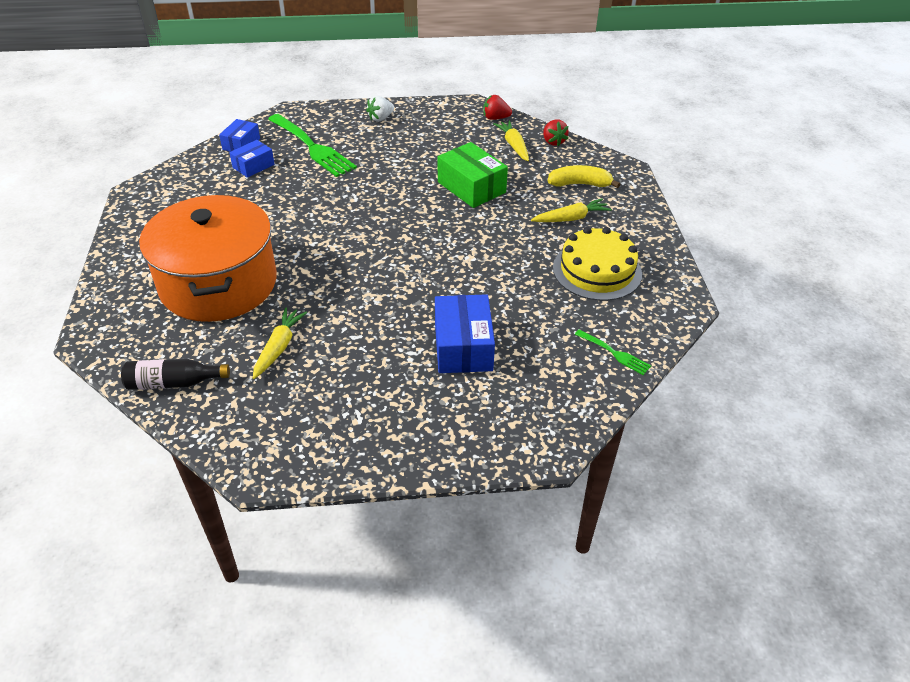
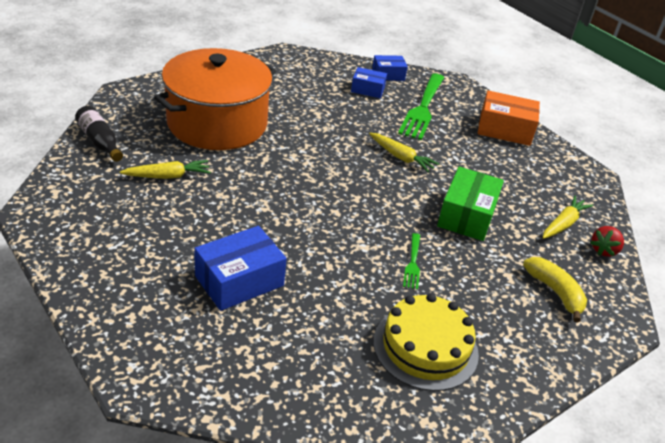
camera: 55 degrees right, 5 degrees down
white strawberry [366,96,394,122] -> orange box [478,91,540,146]
red strawberry [484,95,512,120] -> none
yellow carrot [531,198,612,222] -> yellow carrot moved to [369,133,439,173]
green fork [575,330,651,375] -> green fork moved to [403,233,420,290]

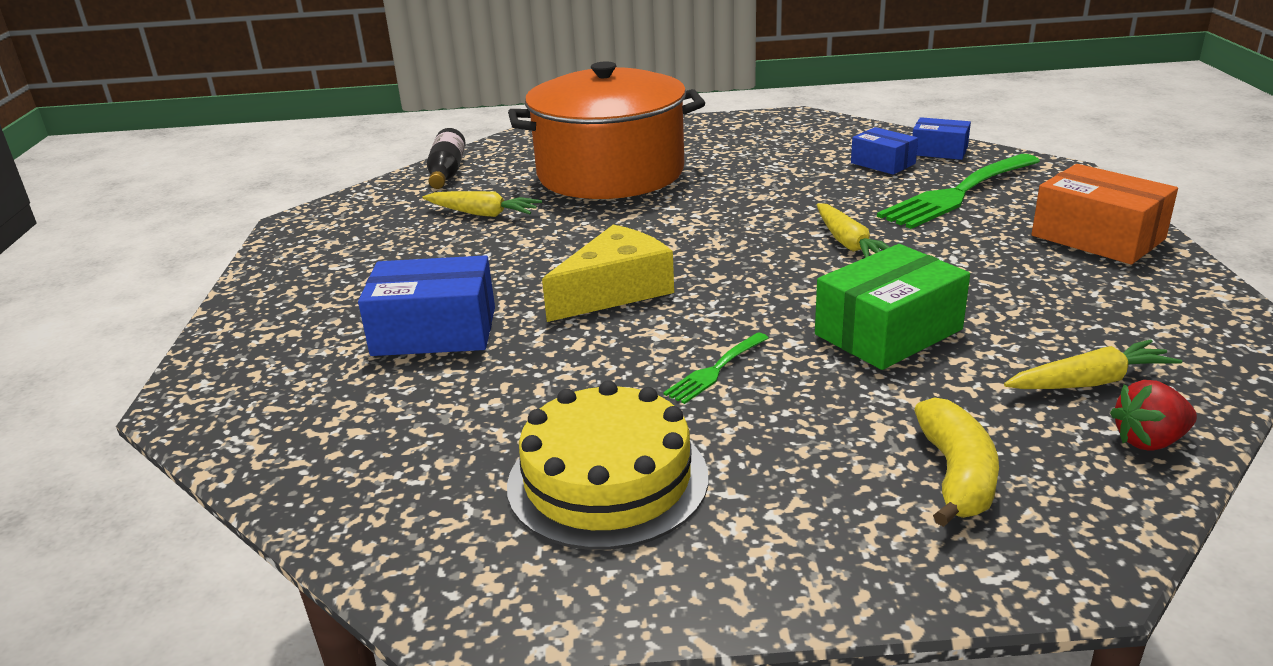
camera: 40 degrees right, 10 degrees down
none -> yellow cheese [542,225,674,322]

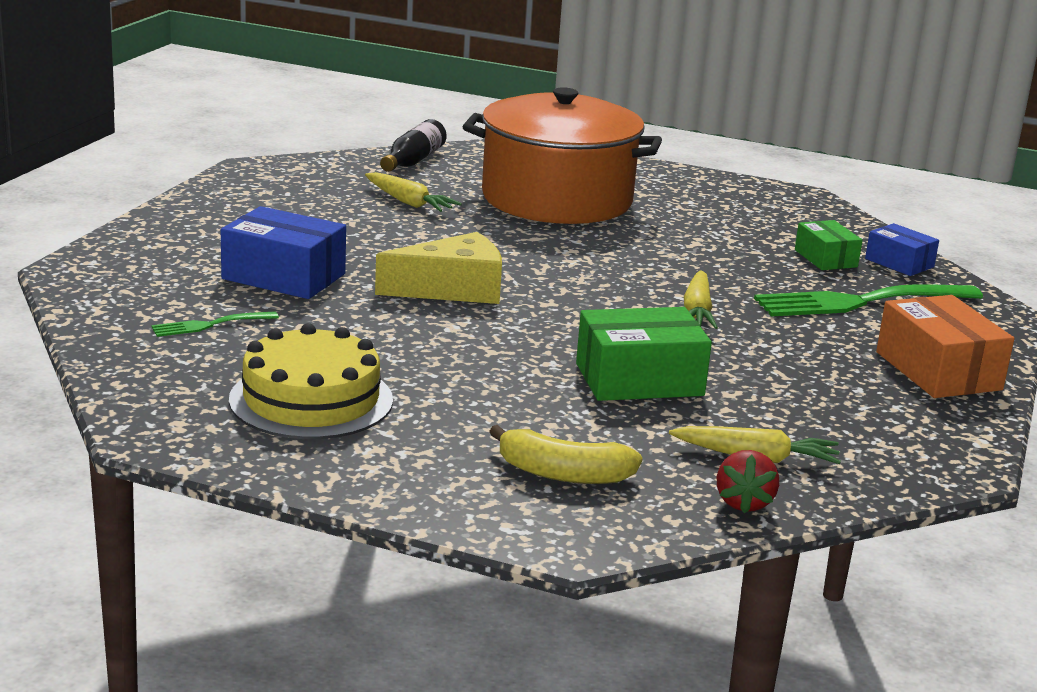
camera: 20 degrees right, 5 degrees down
green fork [663,332,769,404] -> green fork moved to [151,311,279,337]
blue box [851,127,918,175] -> green box [795,220,863,270]
yellow banana [914,397,999,527] -> yellow banana turned 75 degrees clockwise [489,425,642,484]
red strawberry [1110,380,1197,451] -> red strawberry turned 90 degrees counterclockwise [717,450,779,514]

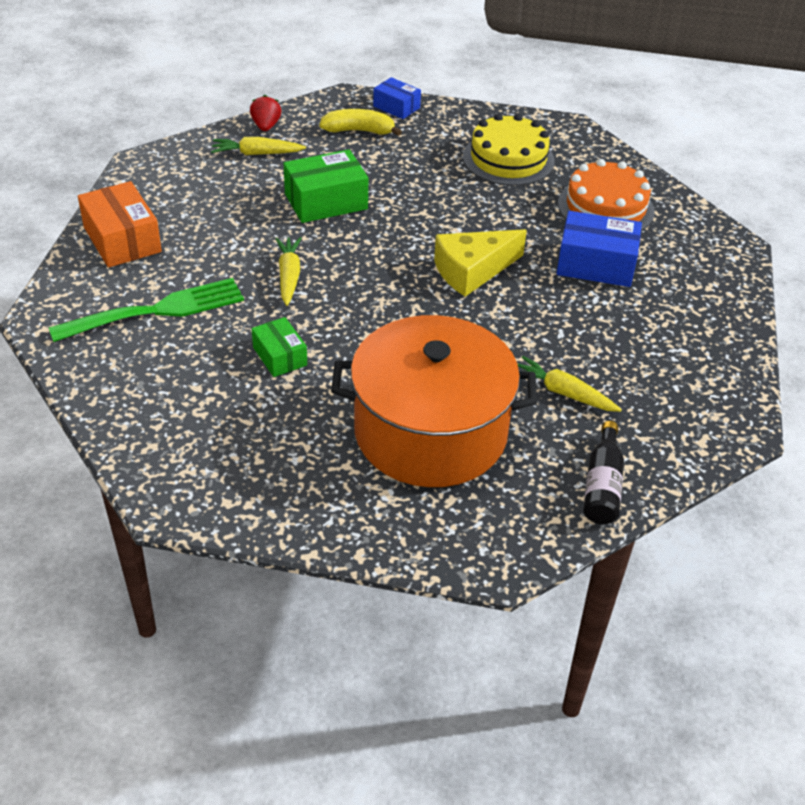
camera: 170 degrees right, 20 degrees up
green fork [151,311,279,337] -> orange cake [558,159,655,231]
green box [795,220,863,270] -> green box moved to [252,317,307,377]
blue box [865,223,939,276] -> blue box moved to [373,77,421,119]

